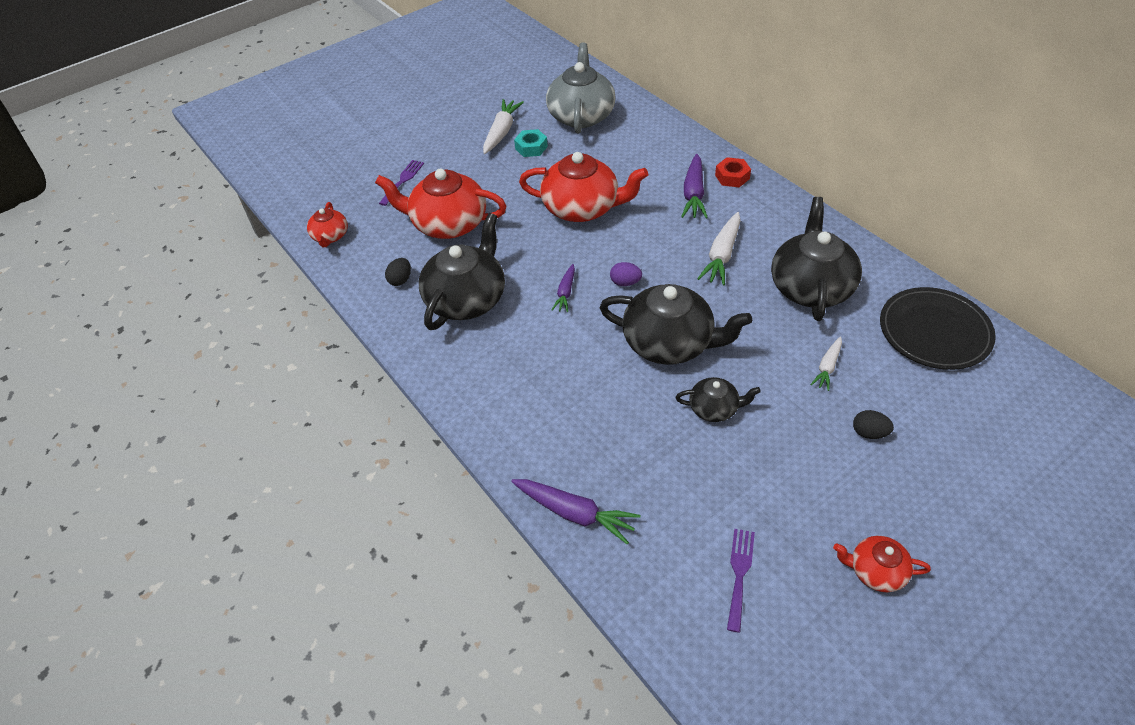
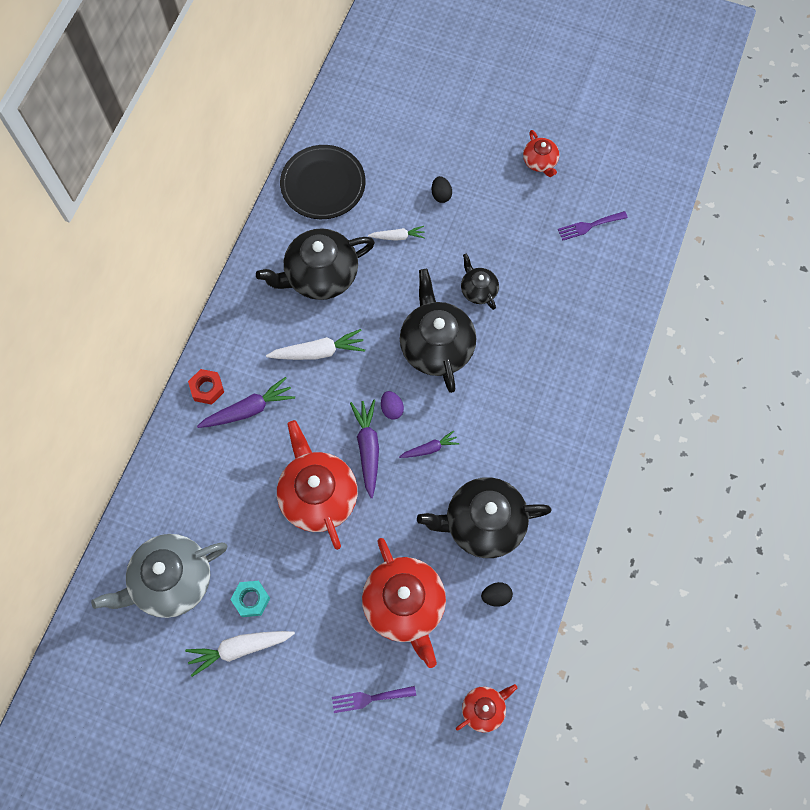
camera: 125 degrees left, 20 degrees up
purple carrot [511,479,641,544] -> purple carrot moved to [350,400,379,498]

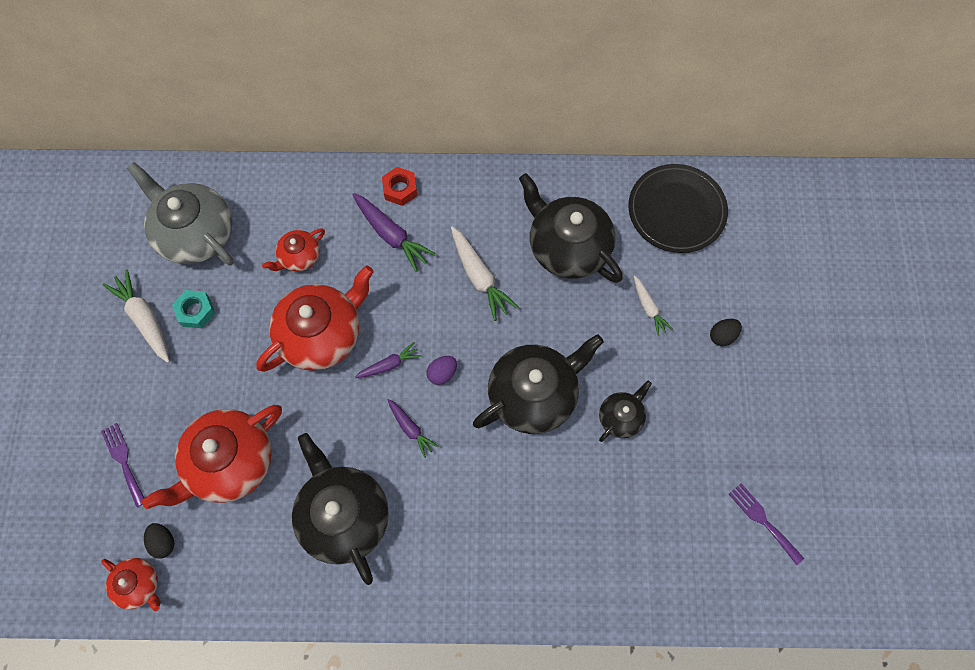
camera: 70 degrees right, 0 degrees up
purple carrot [350,400,379,498] -> purple carrot [355,342,421,378], size x0.60
black egg [481,582,513,607] -> black egg moved to [144,523,174,559]
red teapot [523,130,559,177] -> red teapot moved to [262,228,325,272]

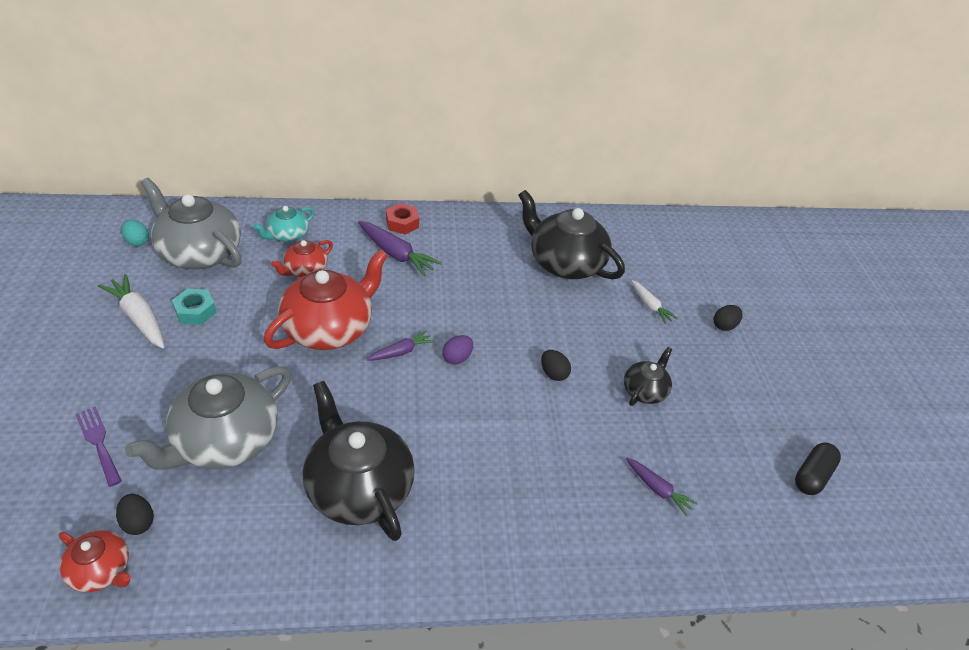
camera: 10 degrees left, 25 degrees down
red teapot [142,405,282,509] -> grey teapot [125,366,291,470]
purple carrot [388,399,438,458] -> purple carrot moved to [626,458,698,516]
white carrot [451,226,519,321] -> none
black teapot [473,334,604,434] -> black egg [541,350,571,381]
black plate [628,164,728,253] -> none
purple fork [729,483,804,565] -> black capsule [795,443,841,495]
none -> turquoise egg [121,220,149,246]
none -> turquoise teapot [253,206,315,242]

